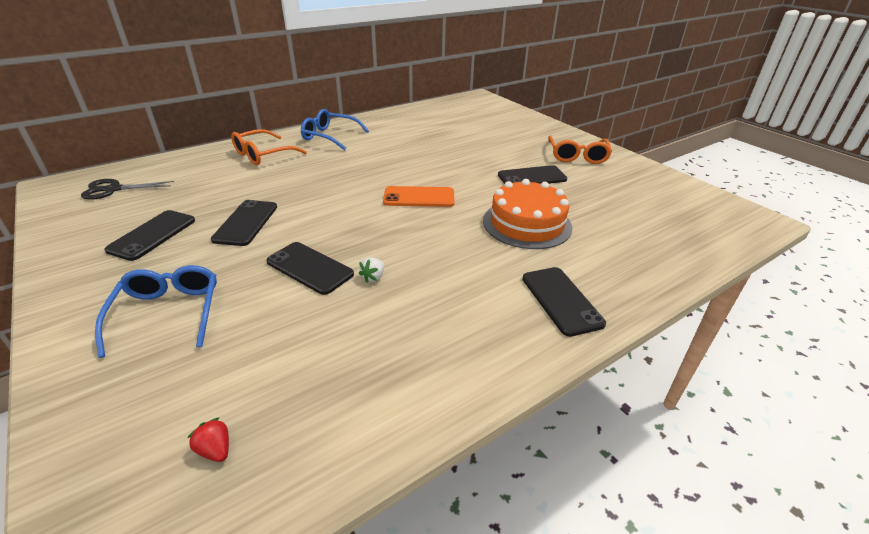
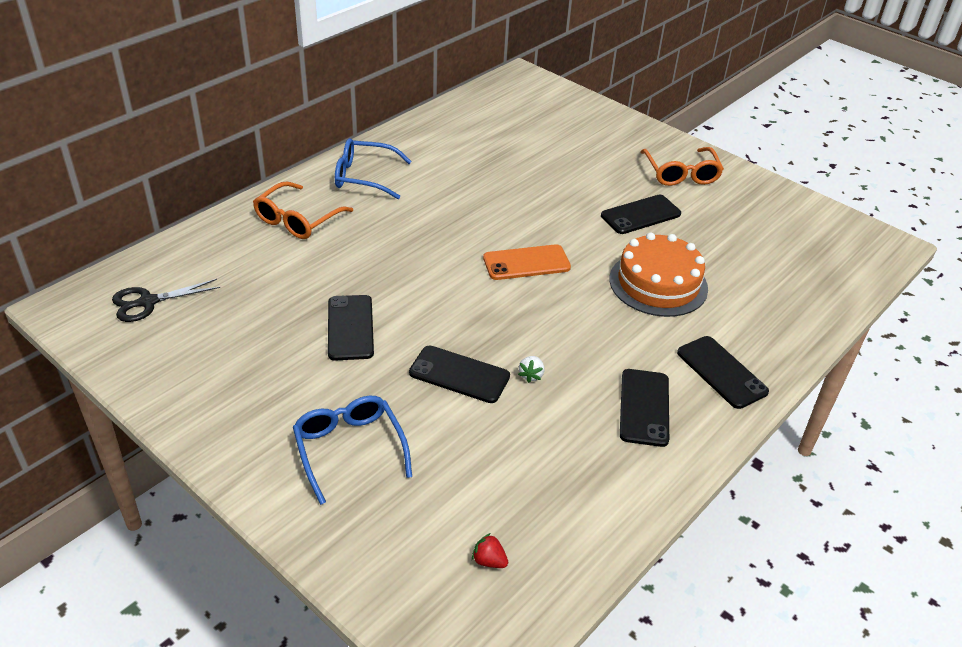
camera: 15 degrees left, 5 degrees up
black phone [105,210,195,261] -> black phone moved to [620,369,669,447]

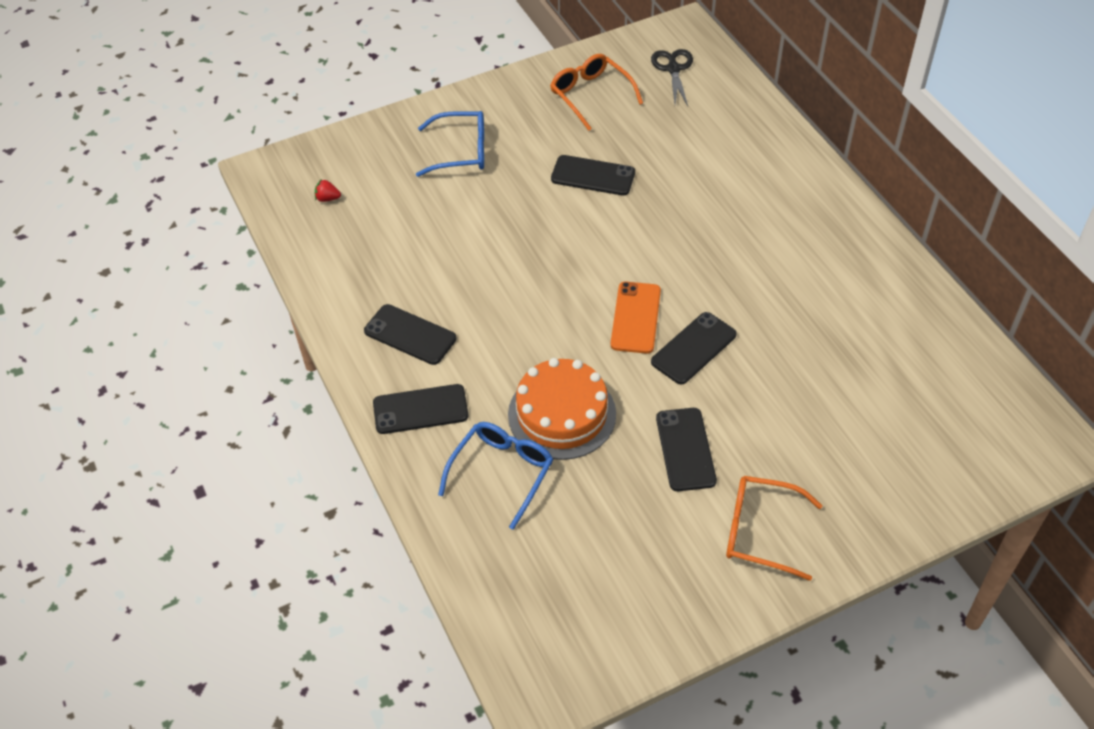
camera: 115 degrees right, 10 degrees up
orange glasses [253,182,353,239] -> orange glasses moved to [550,54,643,131]
blue glasses [335,138,412,199] -> blue glasses moved to [438,422,553,530]
black phone [409,345,510,403] -> black phone moved to [651,312,737,385]
red strawberry [472,533,508,568] -> red strawberry turned 135 degrees counterclockwise [315,179,341,202]
white strawberry [518,356,544,383] -> none

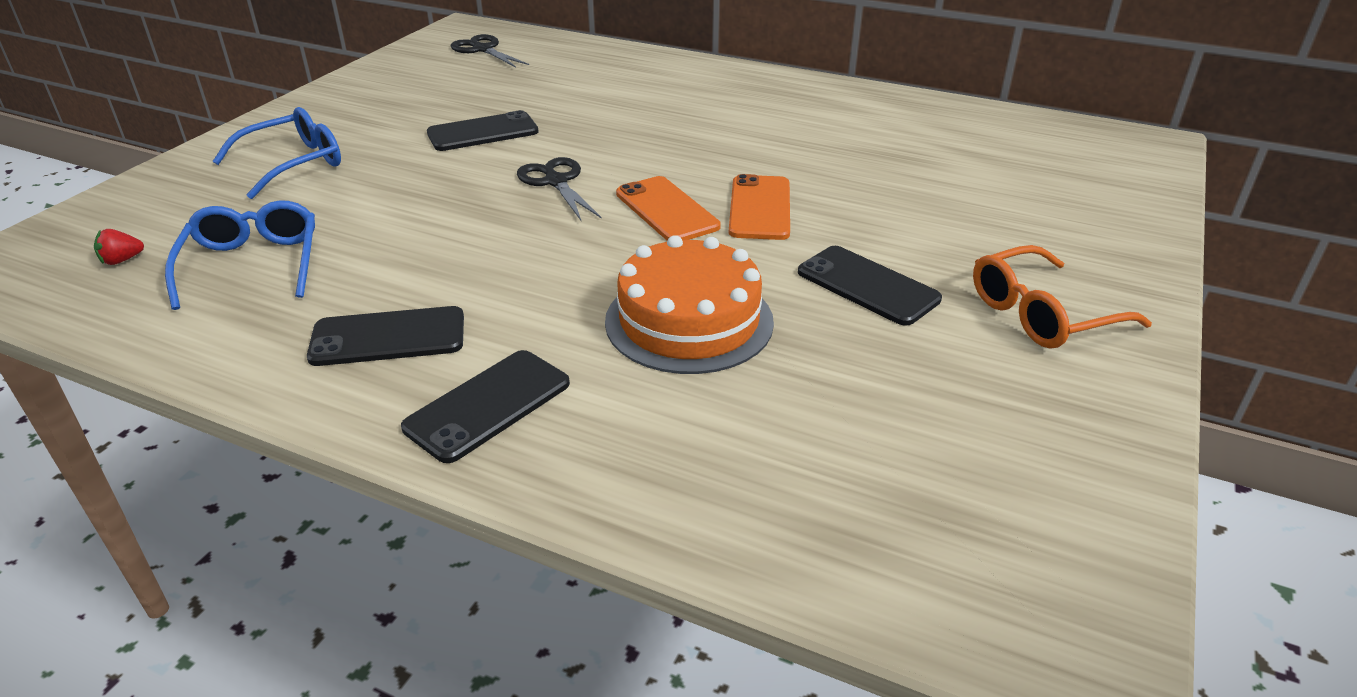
camera: 40 degrees left, 15 degrees down
blue glasses [438,422,553,530] -> blue glasses moved to [165,200,315,310]
orange glasses [550,54,643,131] -> none
black phone [651,312,737,385] -> orange phone [729,174,790,240]
none -> black scissors [517,157,601,220]

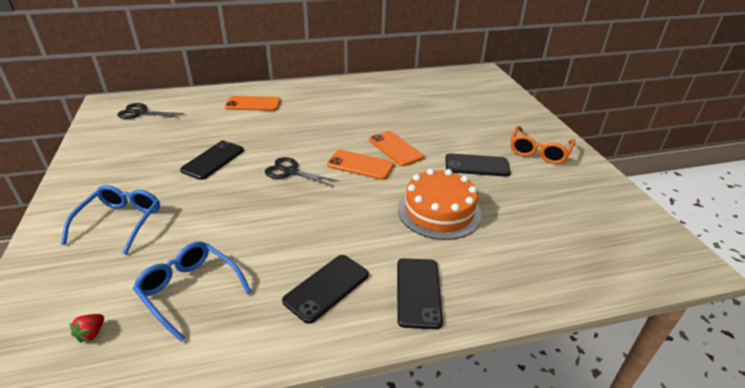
camera: 40 degrees left, 0 degrees up
none -> orange phone [225,96,281,111]

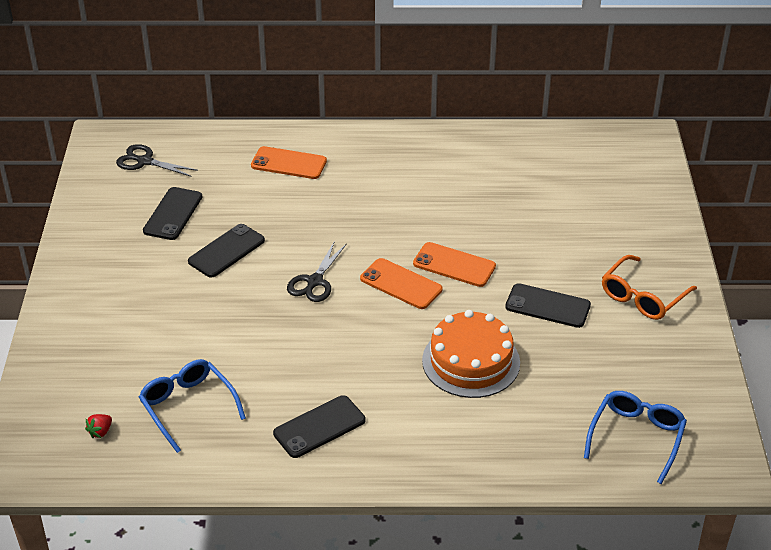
camera: 15 degrees right, 5 degrees up
blue glasses [61,185,160,255] -> blue glasses moved to [584,391,687,484]
black scissors [265,157,339,187] -> black scissors turned 105 degrees counterclockwise [287,241,347,302]
orange phone [369,131,424,166] -> orange phone turned 45 degrees counterclockwise [413,242,496,287]
black phone [397,258,443,329] -> black phone moved to [143,187,202,240]

